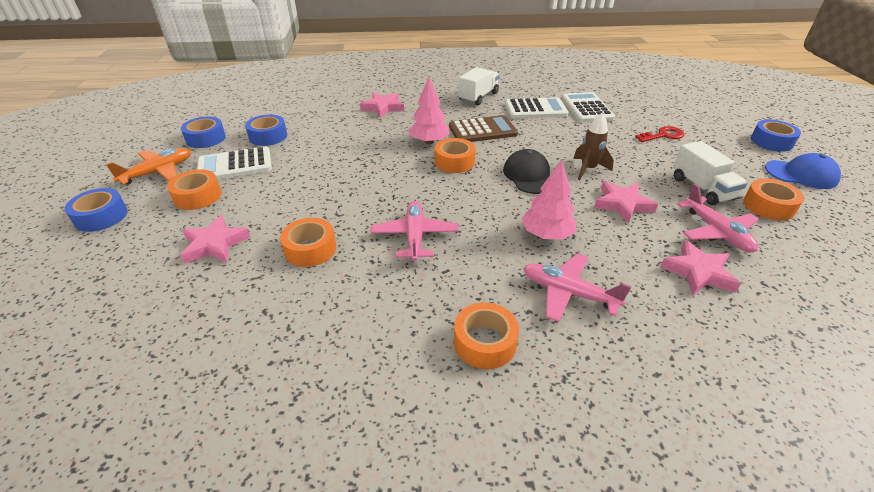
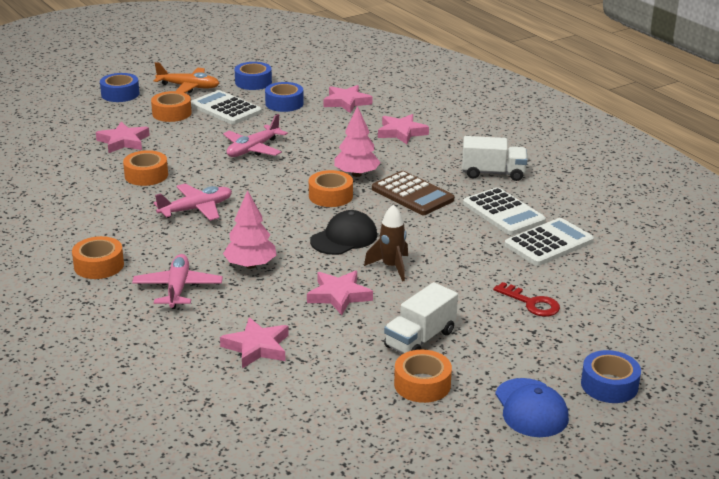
camera: 60 degrees right, 10 degrees down
pink plane [677,184,759,253] -> pink plane moved to [223,114,288,157]
none -> pink star [323,85,372,113]

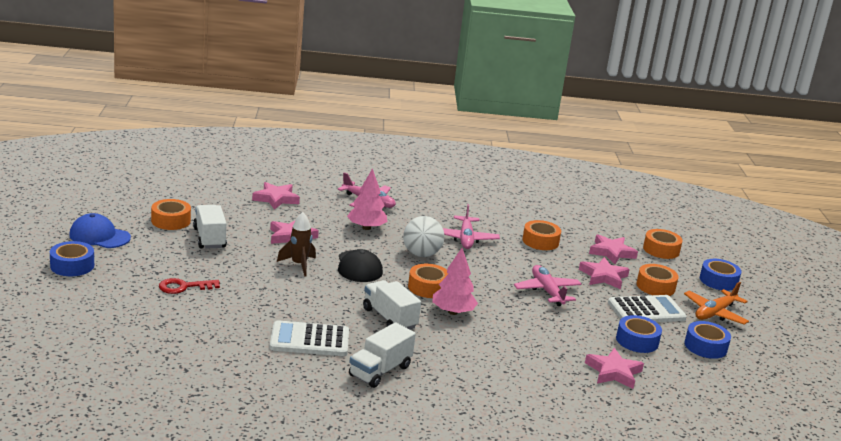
camera: 120 degrees right, 5 degrees down
orange tape [72,236,124,279] -> orange tape moved to [643,229,683,259]
brown calculator [372,171,455,215] -> white truck [363,280,421,329]
pink star [378,114,429,144] -> pink star moved to [579,257,630,289]
white calculator [504,218,594,266] -> none
none -> white ball [403,216,444,257]

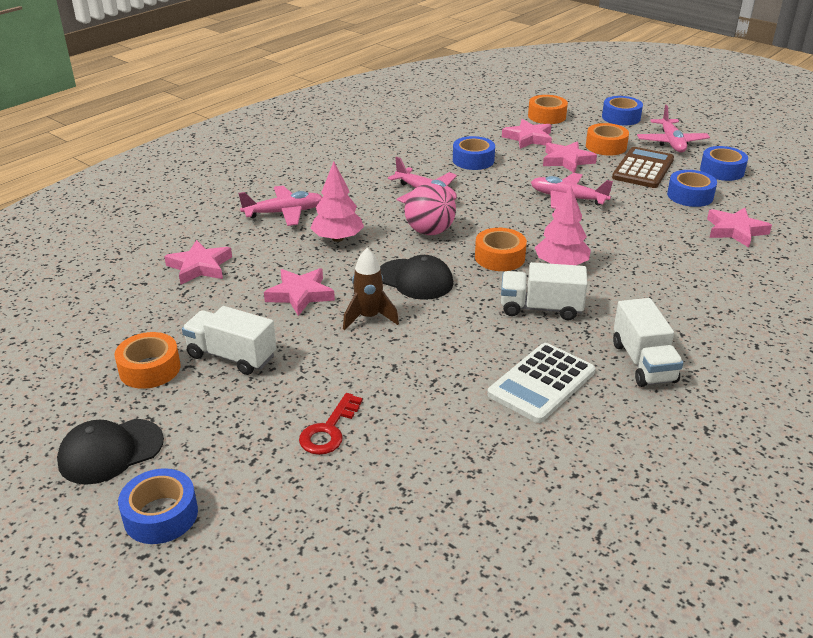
camera: 45 degrees left, 10 degrees up
blue cap [69,213,131,248] -> black cap [57,419,164,485]
white ball [403,216,444,257] -> pink ball [405,183,456,235]
orange tape [523,220,561,250] -> blue tape [453,136,495,170]
white calculator [608,295,687,322] -> brown calculator [612,147,674,188]
orange plane [684,282,749,325] -> pink plane [637,105,710,153]

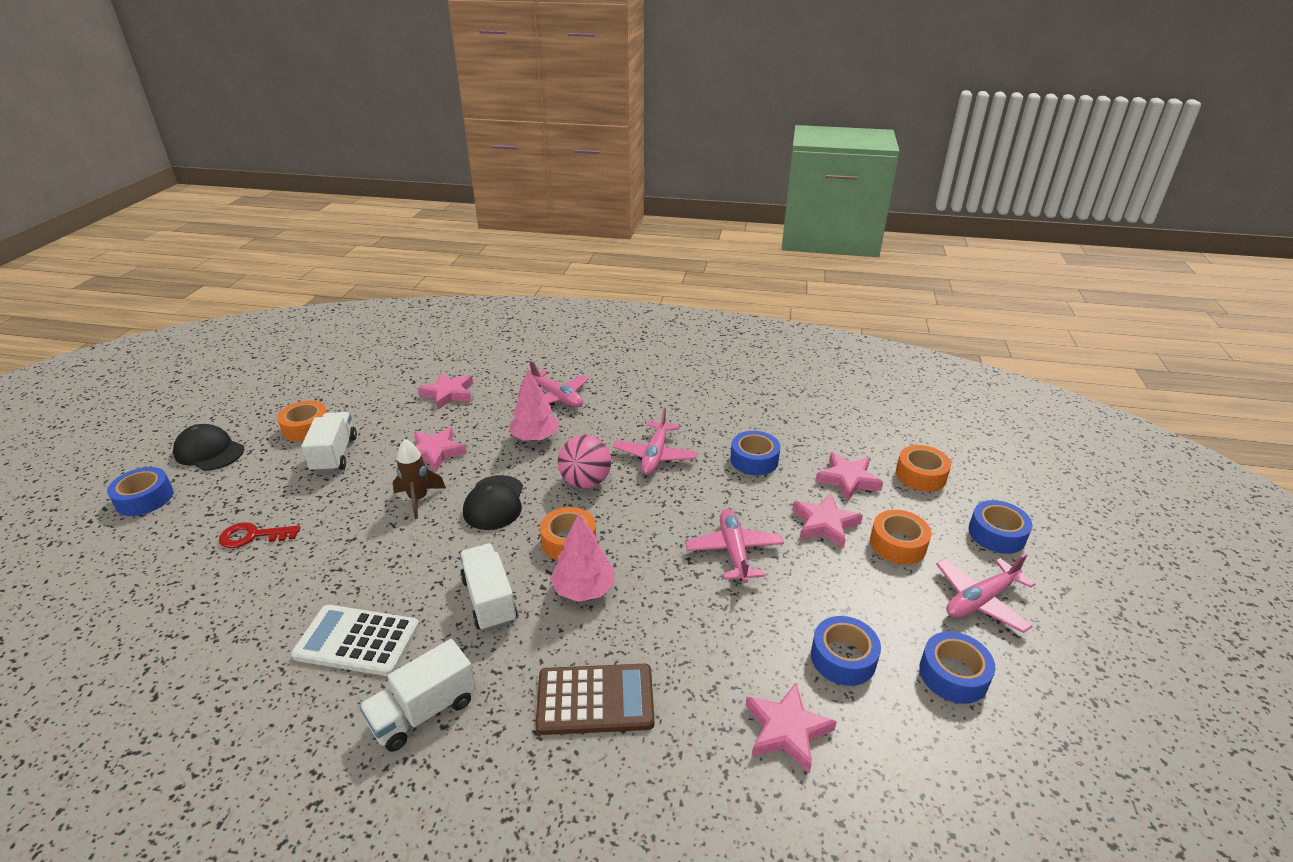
camera: 60 degrees right, 0 degrees up
brown calculator [612,147,674,188] -> brown calculator moved to [536,664,655,735]

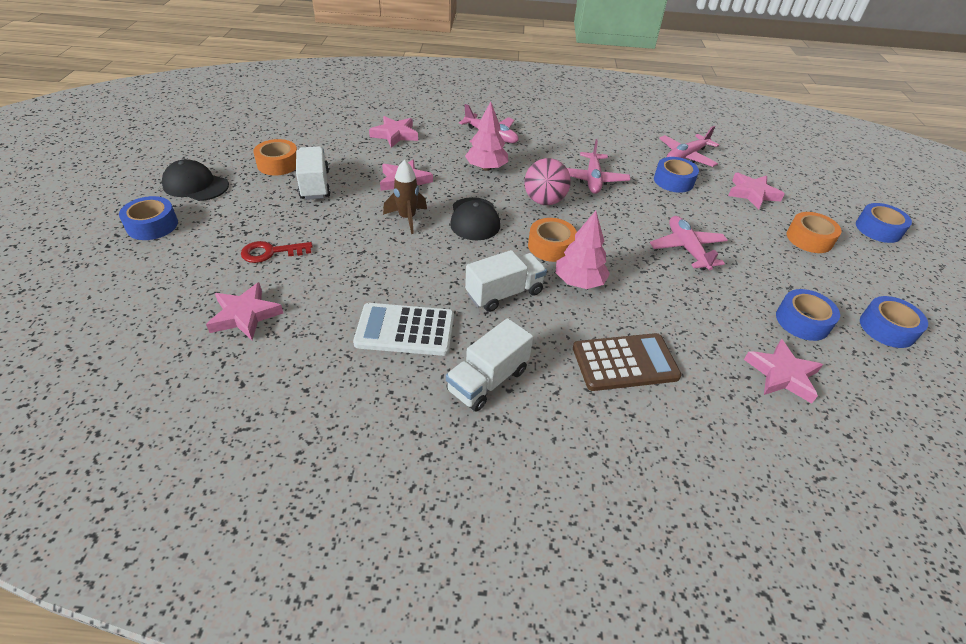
camera: 10 degrees left, 10 degrees up
white truck [460,544,517,631] -> white truck turned 90 degrees clockwise [465,250,547,312]
pink star [792,493,863,549] -> pink star moved to [206,282,283,340]
orange tape [896,445,951,491] -> none
pink plane [936,553,1035,633] -> pink plane moved to [659,126,719,167]

